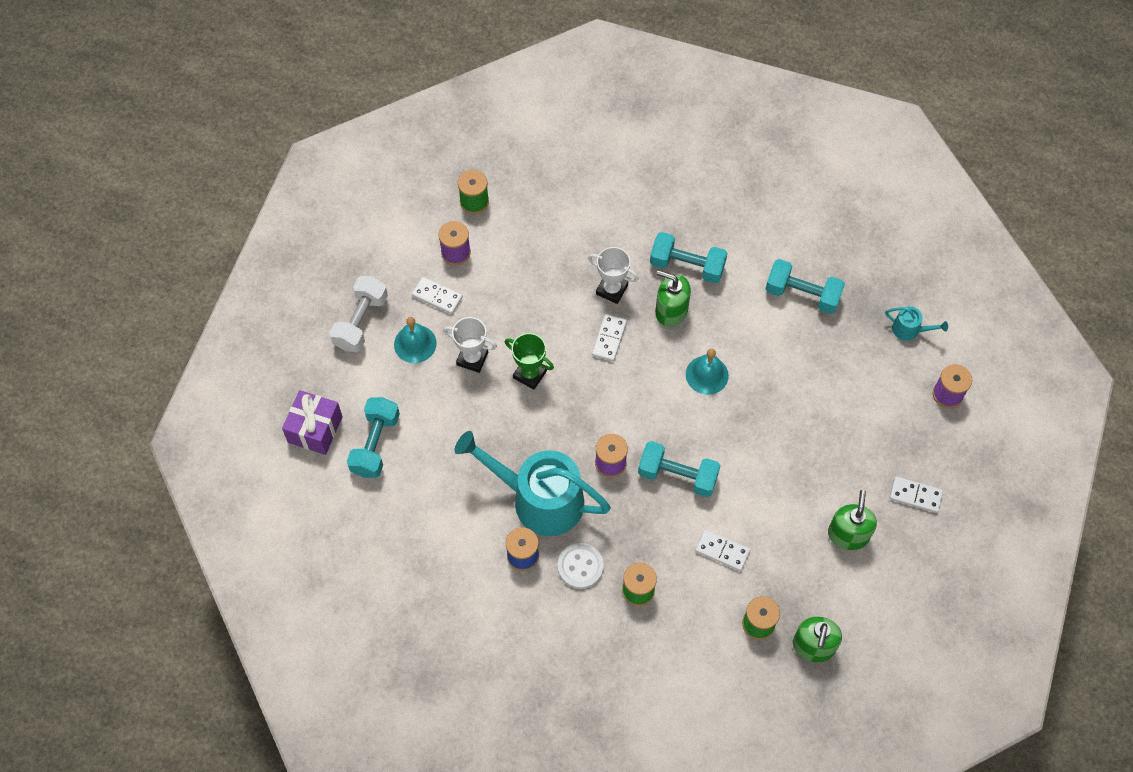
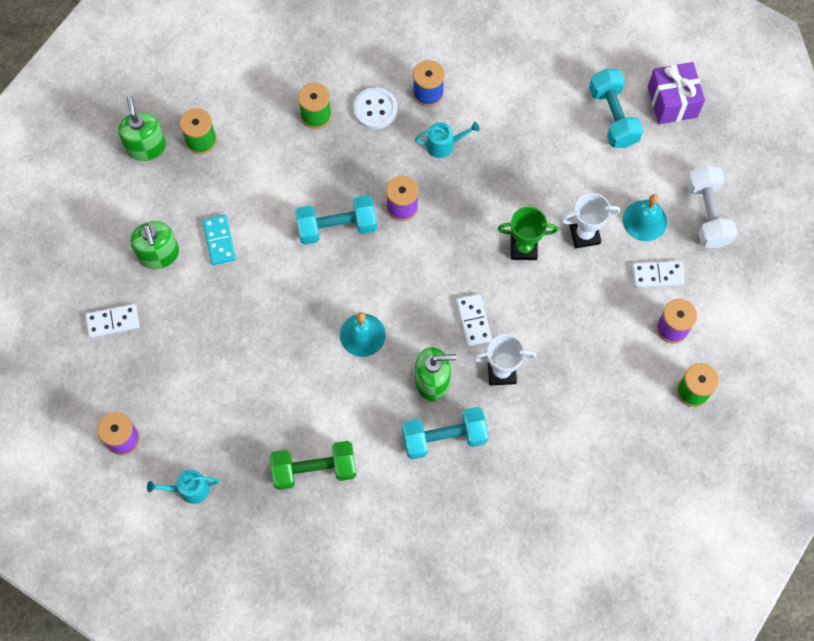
camera: 150 degrees right, 5 degrees up
turquoise watering can [455,431,611,536] -> turquoise watering can [415,122,480,158], size x0.41
white domino [695,529,750,571] -> none
turquoise dumbbell [766,259,845,314] -> green dumbbell [270,441,356,490]
none -> turquoise domino [202,215,236,265]

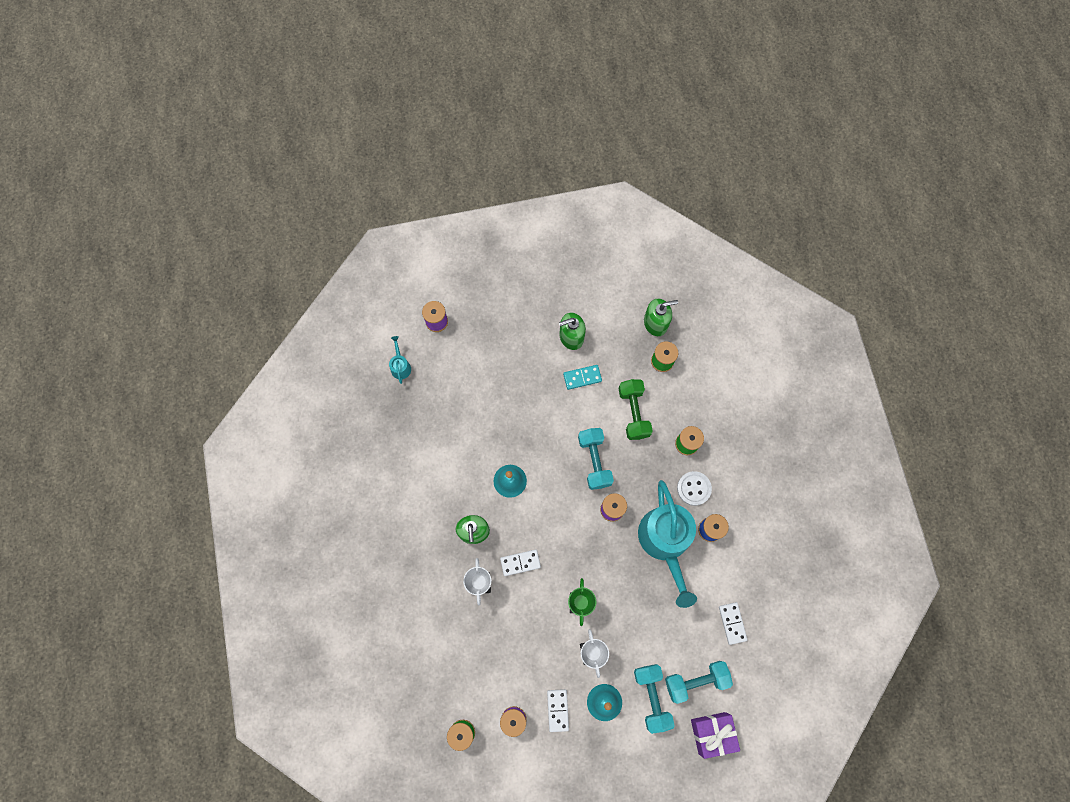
camera: 90 degrees right, 5 degrees up
white domino [86,304,140,338] -> white domino moved to [719,602,748,645]
green dumbbell [270,441,356,490] -> green dumbbell moved to [618,379,653,440]
turquoise dumbbell [402,407,489,459] -> turquoise dumbbell moved to [634,664,675,734]
turquoise watering can [415,122,480,158] -> turquoise watering can [638,480,697,608], size x2.45
white dumbbell [686,165,737,248] -> none

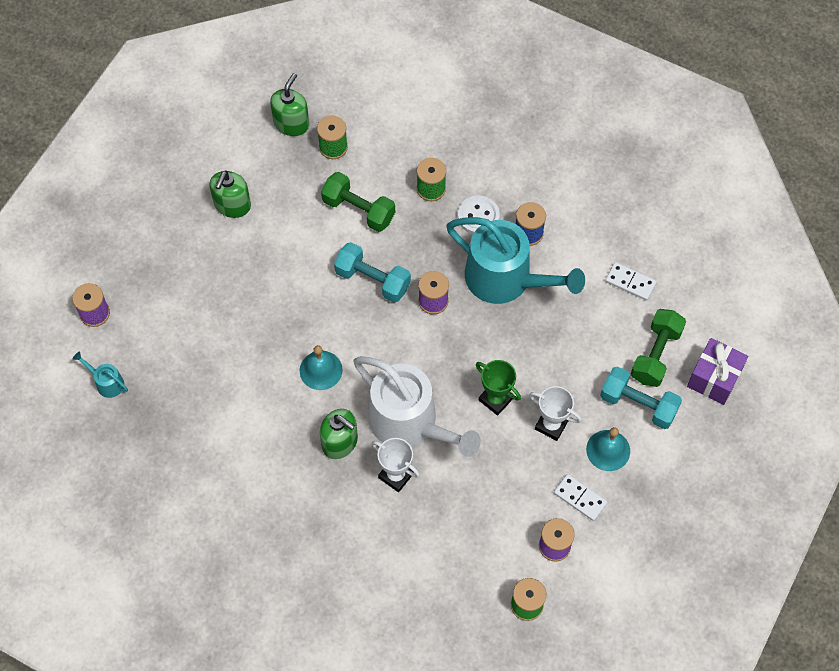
camera: 50 degrees left, 10 degrees down
white domino [500,549,541,576] -> white watering can [353,356,481,457]
turquoise domino [563,365,602,390] -> none
turquoise dumbbell [665,661,733,704] -> green dumbbell [631,309,686,387]

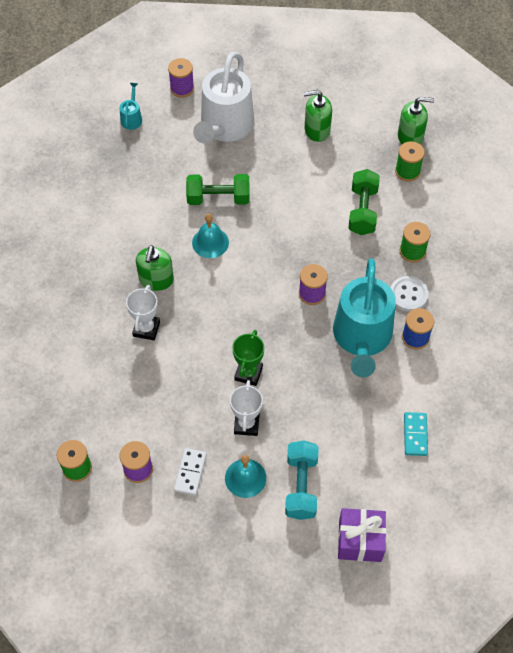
camera: 65 degrees right, 5 degrees down
turquoise dumbbell [334,242,411,302] -> none
white watering can [353,356,481,457] -> white watering can moved to [193,52,254,143]
white domino [605,262,657,301] -> turquoise domino [404,412,428,456]
green dumbbell [631,309,686,387] -> green dumbbell moved to [186,174,250,205]

